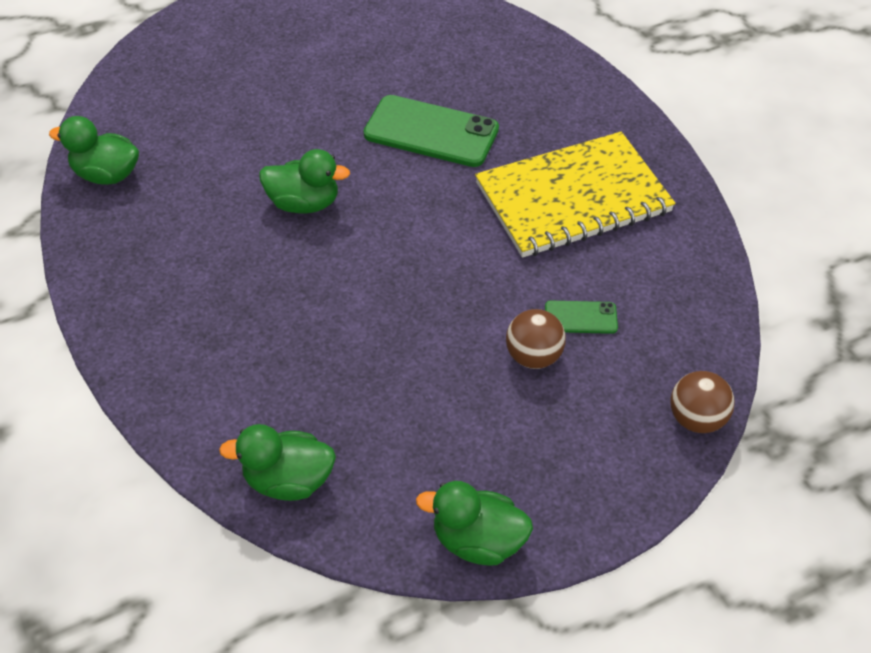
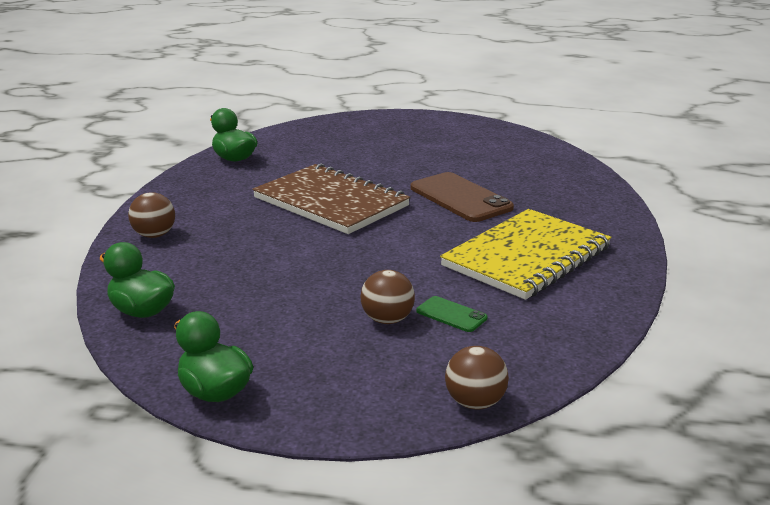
camera: 35 degrees right, 25 degrees down
green duck [259,149,350,213] -> brown notebook [252,163,410,234]
green phone [364,95,499,167] -> brown phone [411,172,514,222]
yellow notebook [475,132,676,258] -> yellow notebook turned 60 degrees counterclockwise [440,209,611,300]
none -> brown ball [128,192,175,238]

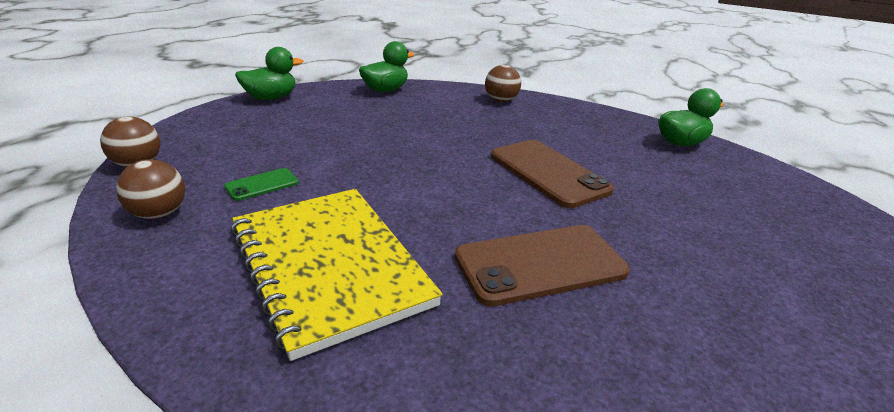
camera: 105 degrees right, 5 degrees up
brown notebook [252,163,410,234] -> brown phone [491,140,614,208]
brown ball [360,270,415,324] -> brown ball moved to [116,159,185,219]

